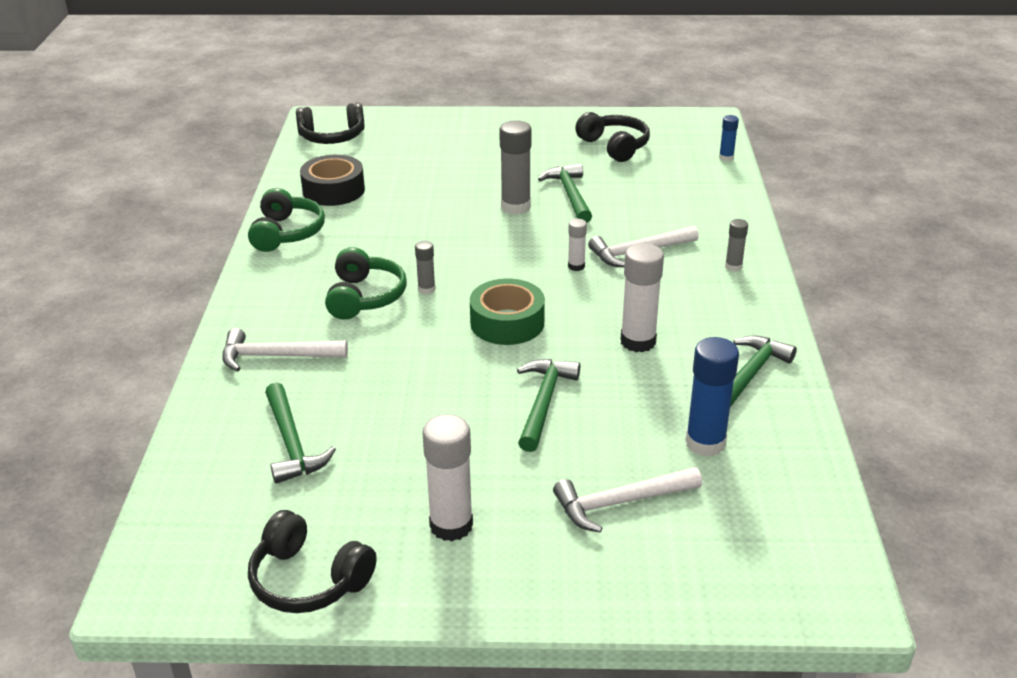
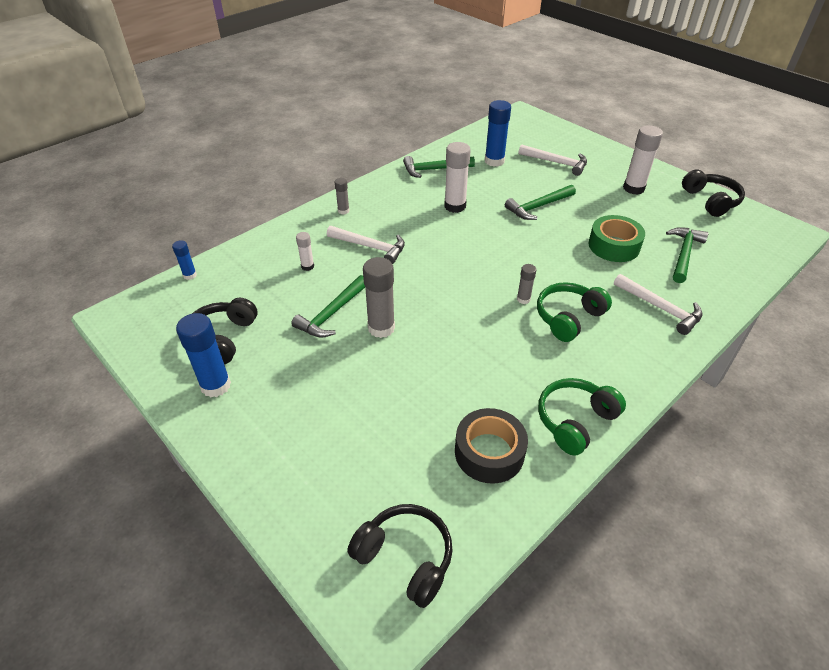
camera: 135 degrees left, 10 degrees up
green tape [470,279,545,345] -> green tape moved to [588,215,645,262]
white glue stick [568,219,587,271] -> white glue stick moved to [296,232,314,271]
none -> blue glue stick [176,313,231,397]

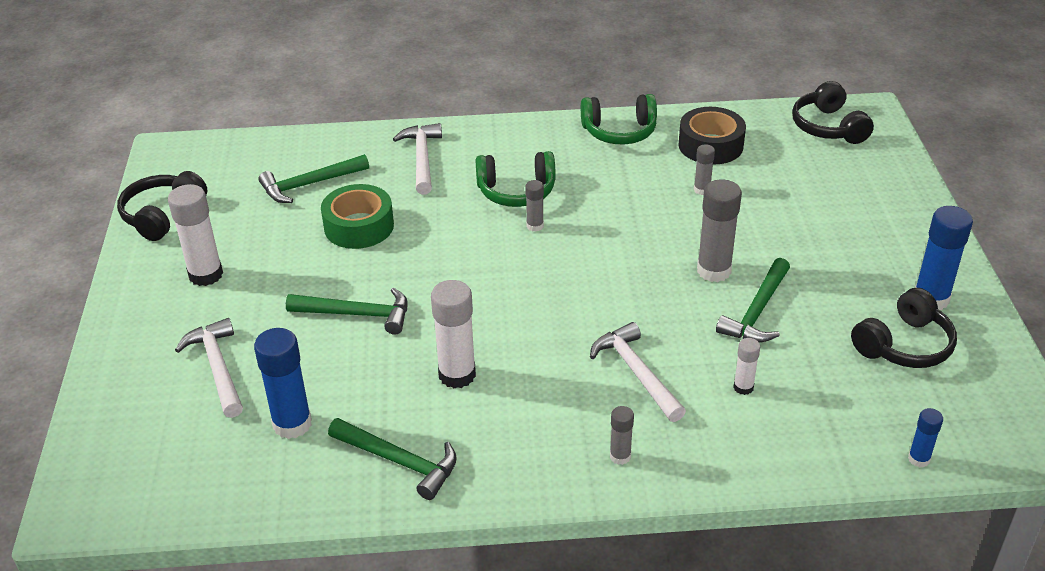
camera: 140 degrees left, 5 degrees down
green hammer [291,275,365,338] -> green hammer turned 135 degrees clockwise [716,258,790,343]
none -> grey glue stick [694,144,715,195]

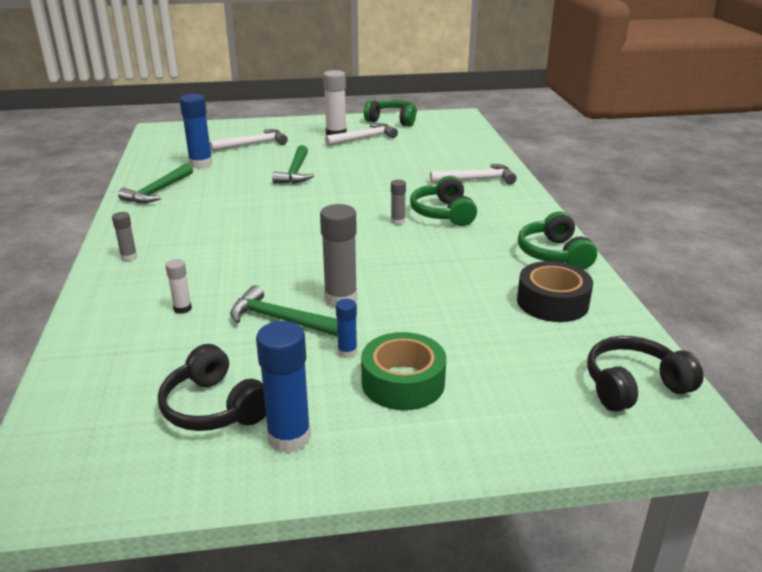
camera: 85 degrees right, 10 degrees down
black headphones [117,171,208,241] -> green headphones [364,100,417,126]
green hammer [258,154,369,203] -> none
green tape [321,184,394,249] -> green tape moved to [361,332,446,410]
white glue stick [431,280,476,388] -> none
white hammer [590,322,686,422] -> white hammer moved to [325,123,398,146]
grey glue stick [694,144,715,195] -> none
blue glue stick [908,408,943,468] -> blue glue stick moved to [336,299,357,358]

